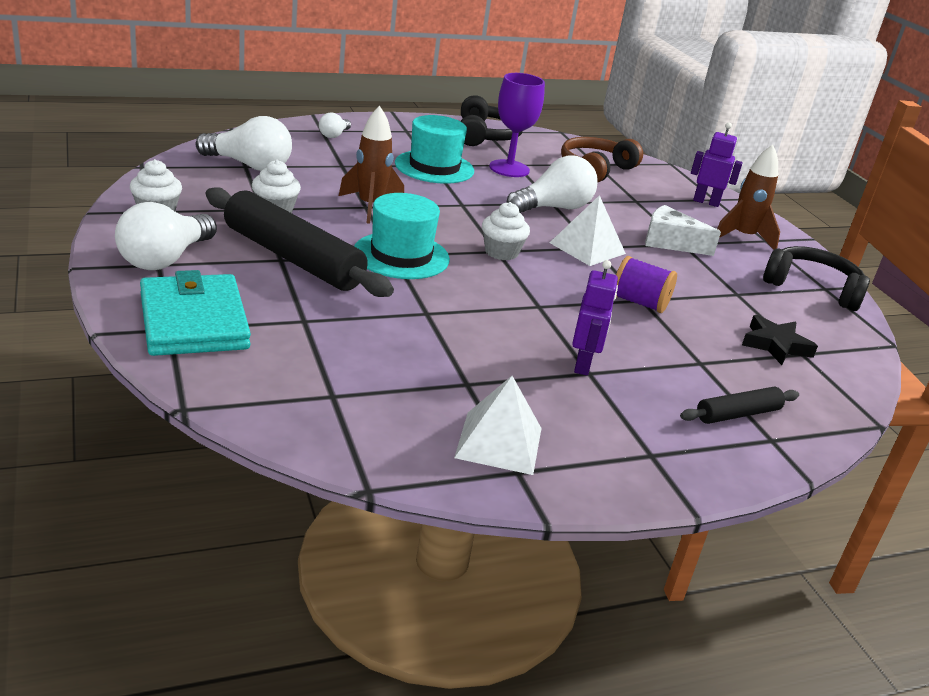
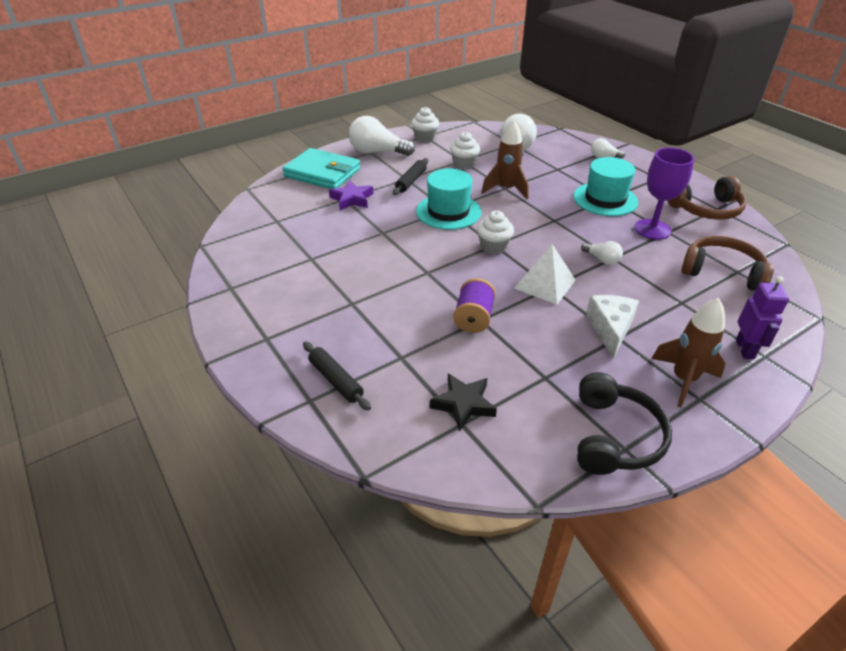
camera: 80 degrees right, 10 degrees up
turquoise wallet [140,270,251,356] -> turquoise wallet turned 60 degrees clockwise [282,148,360,189]
black rolling pin [206,187,394,297] -> black rolling pin [393,158,428,195], size x0.49
white pyramid [454,376,542,475] -> none
black headphones [460,95,523,146] -> brown headphones [668,176,746,220]
white light bulb [507,155,598,213] -> white light bulb [581,241,623,265], size x0.51
purple robot [572,260,618,376] -> none
none -> purple star [329,181,373,210]

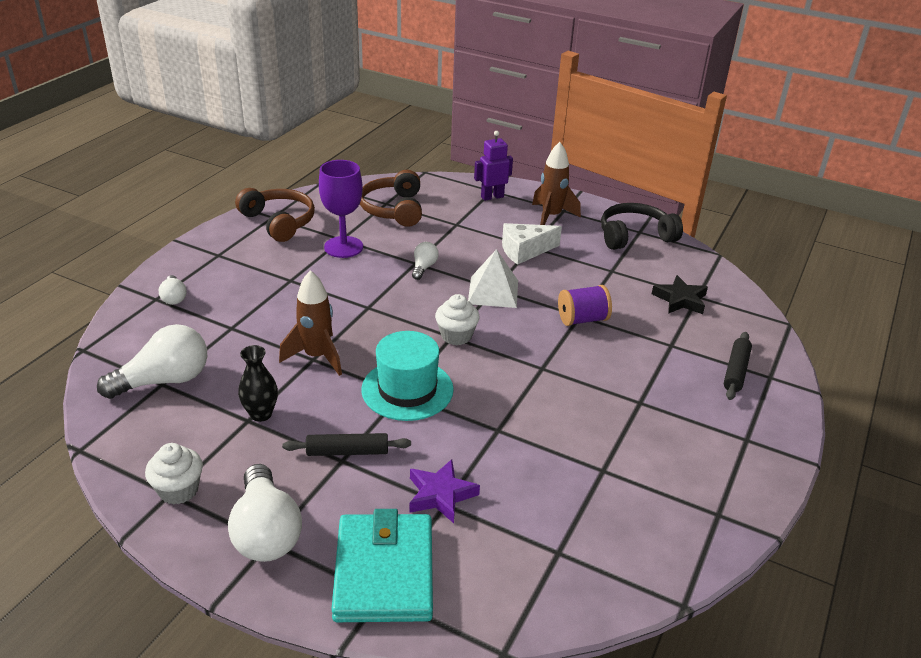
camera: 120 degrees left, 5 degrees down
white cupcake [450,132,480,169] -> black vase [238,345,278,422]
turquoise hat [573,157,638,216] -> none

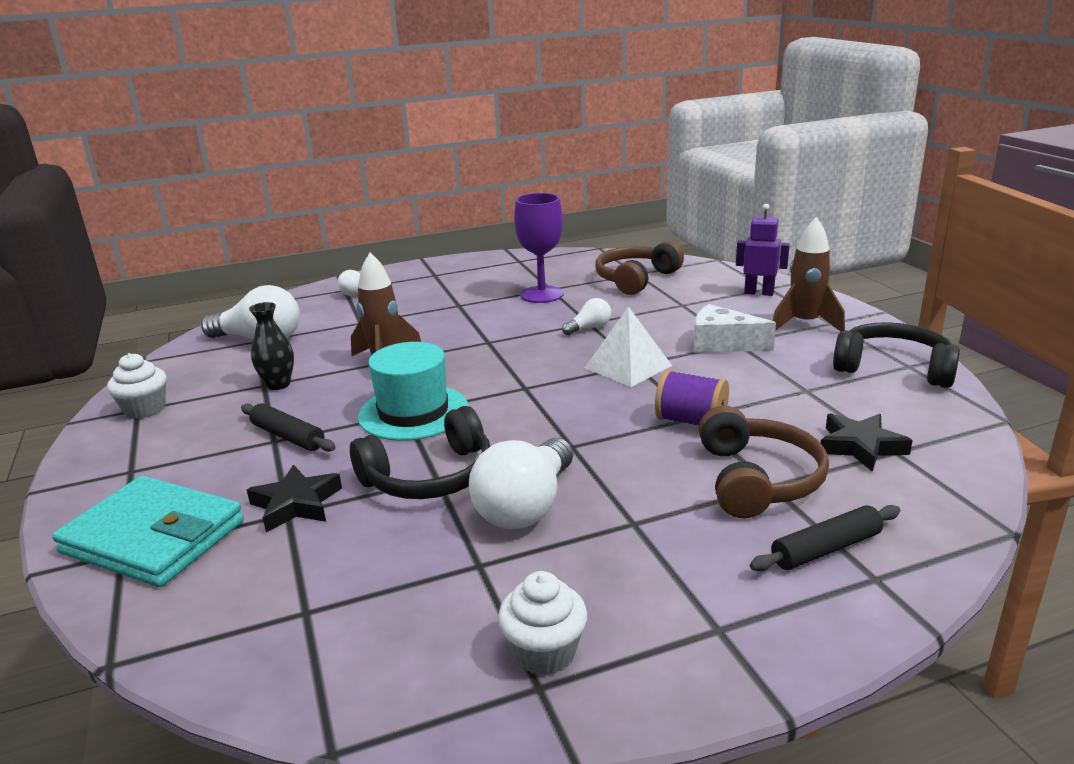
camera: 45 degrees right, 10 degrees down
white light bulb [228,464,302,562] -> white light bulb moved to [469,438,573,529]
brown headphones [235,188,315,242] -> brown headphones moved to [699,406,829,518]
turquoise wallet [331,509,433,622] -> turquoise wallet turned 75 degrees clockwise [52,476,244,587]
purple star [409,459,480,523] -> black star [247,465,342,532]
white cupcake [435,294,480,345] -> white cupcake moved to [498,571,587,675]
none -> black headphones [350,406,490,499]

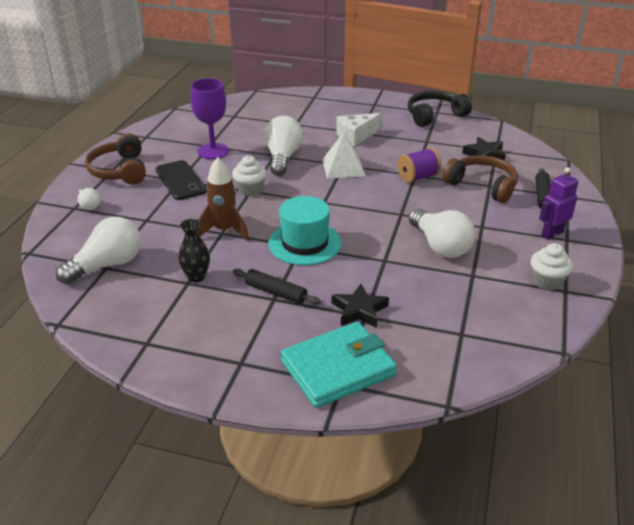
camera: 55 degrees left, 10 degrees up
white cupcake [107,353,167,419] -> white cupcake moved to [232,155,267,196]
black rolling pin [241,403,336,452] -> black rolling pin turned 45 degrees clockwise [233,269,321,305]
black headphones [350,406,490,499] -> none
white light bulb [562,298,611,335] -> white light bulb [264,116,303,176], size x1.96
brown headphones [595,241,684,295] -> brown headphones moved to [85,133,146,184]
purple robot [736,204,790,296] -> purple robot moved to [539,167,578,240]
brown rocket [773,217,845,331] -> none
none -> black phone [155,160,207,200]

